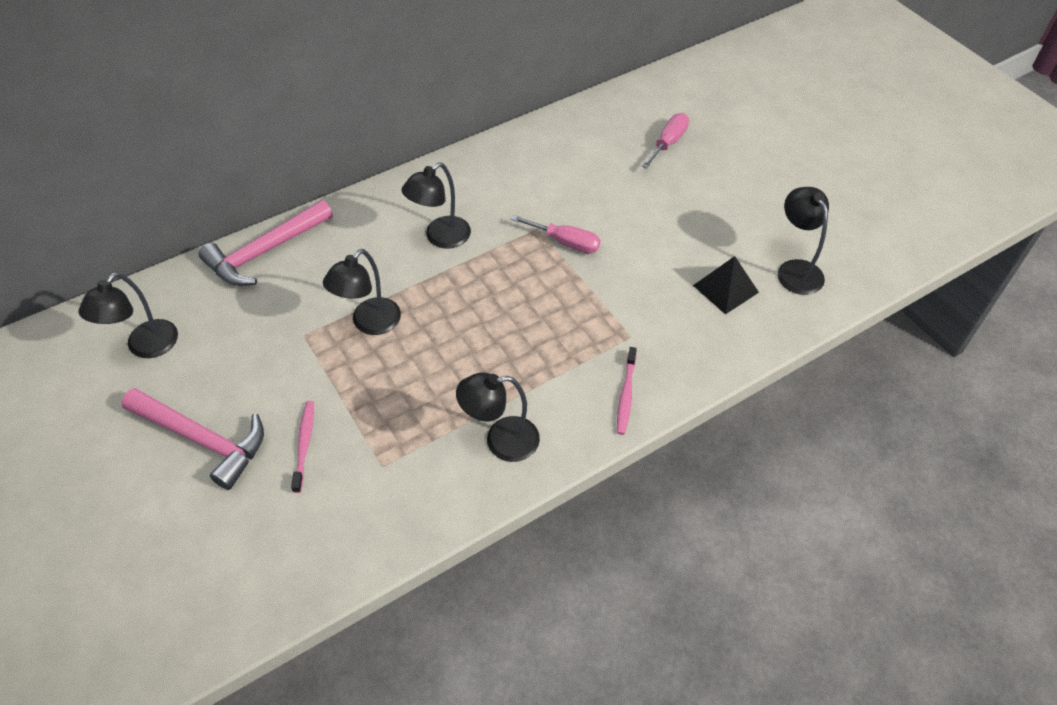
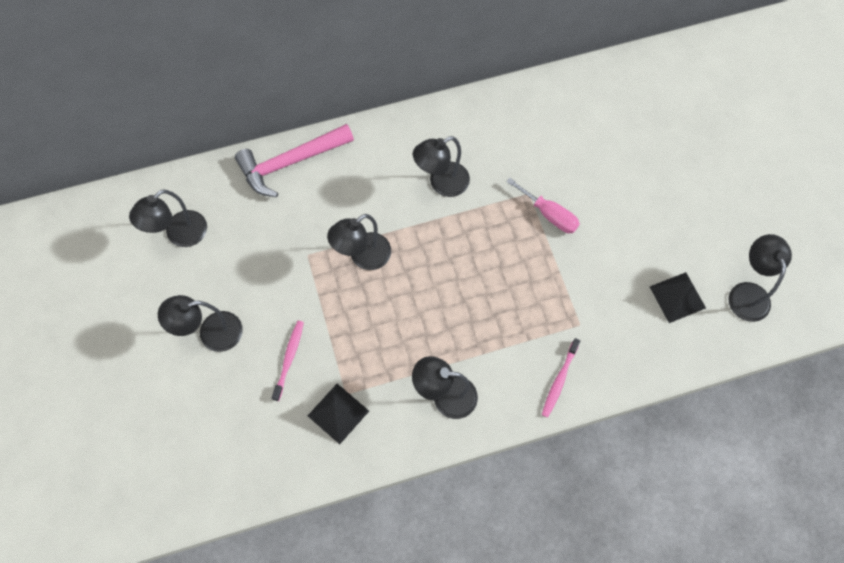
camera: 15 degrees right, 15 degrees up
pink hammer [121,388,264,490] -> black lamp [158,295,243,352]
pink screwdriver [642,113,689,169] -> none
none -> black pyramid [308,384,369,444]

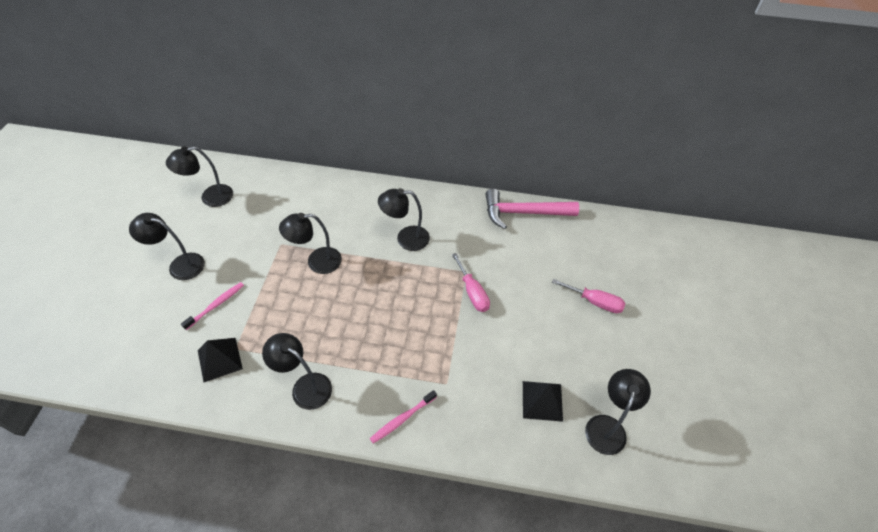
camera: 25 degrees right, 15 degrees down
pink hammer [235,124,354,197] -> pink hammer moved to [486,189,579,229]
none -> pink screwdriver [552,279,625,313]

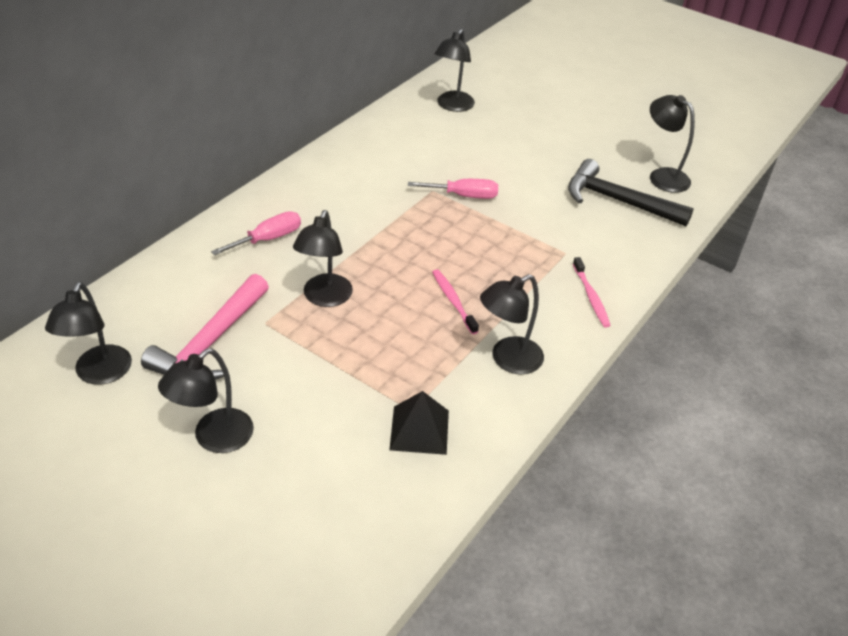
camera: 65 degrees left, 10 degrees down
pink toothbrush [181,282,244,330] -> pink toothbrush moved to [432,269,479,334]
black lamp [378,188,430,251] -> black lamp moved to [435,29,475,112]
pink hammer [486,189,579,229] -> pink hammer moved to [141,274,269,380]
black pyramid [523,381,563,422] -> black hammer [568,159,694,226]
pink screwdriver [552,279,625,313] -> pink screwdriver moved to [211,211,301,255]

